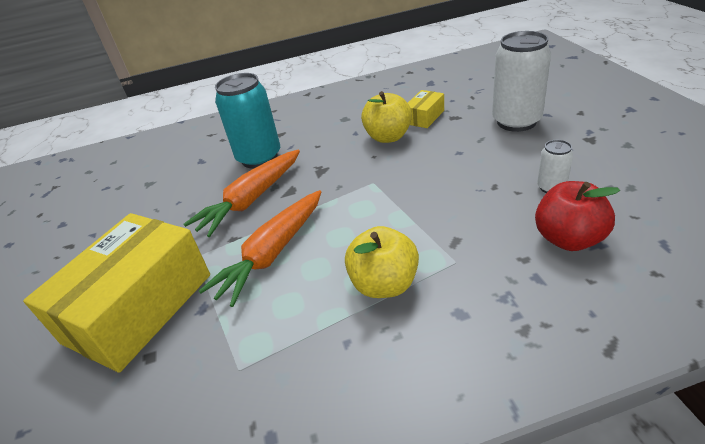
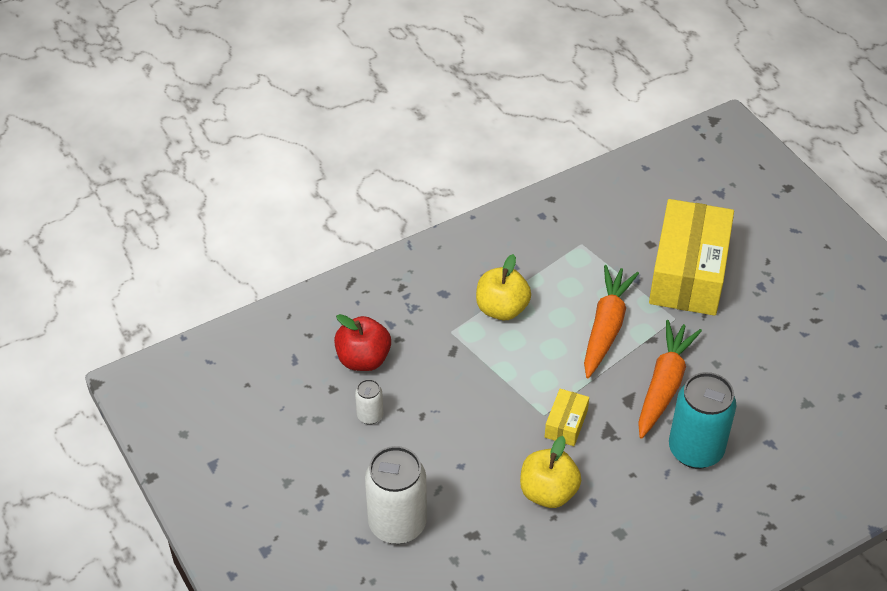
camera: 160 degrees right, 10 degrees up
yellow box [408,90,444,128] -> yellow box moved to [545,389,589,446]

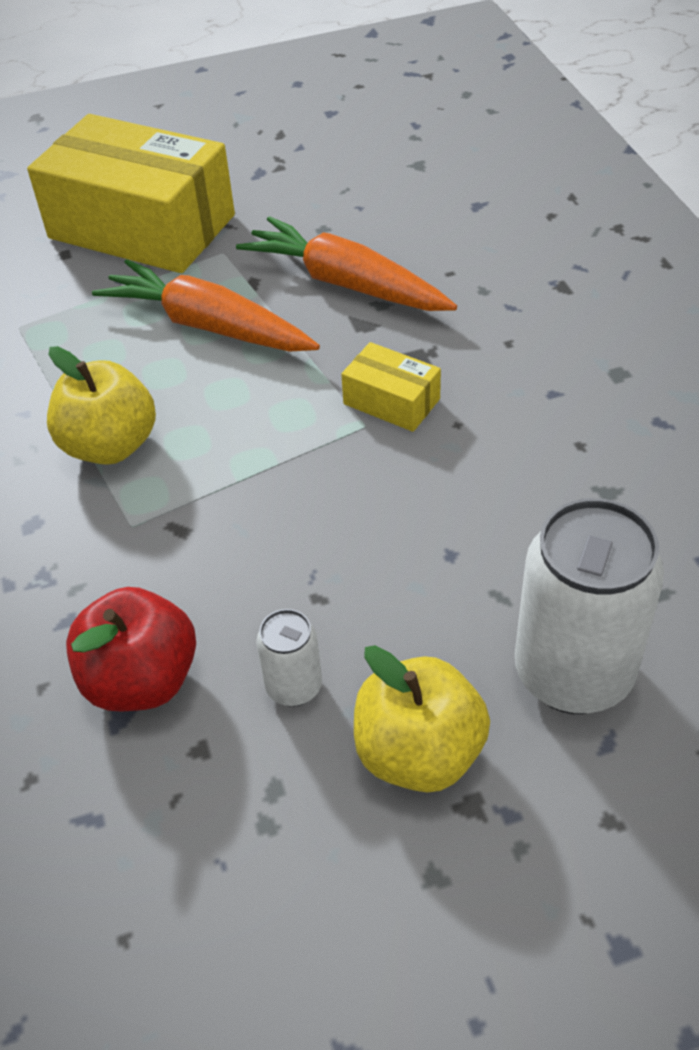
camera: 75 degrees left, 0 degrees up
yellow apple [520,436,582,508] -> yellow apple moved to [354,645,490,792]
turquoise can [669,372,736,469] -> none

